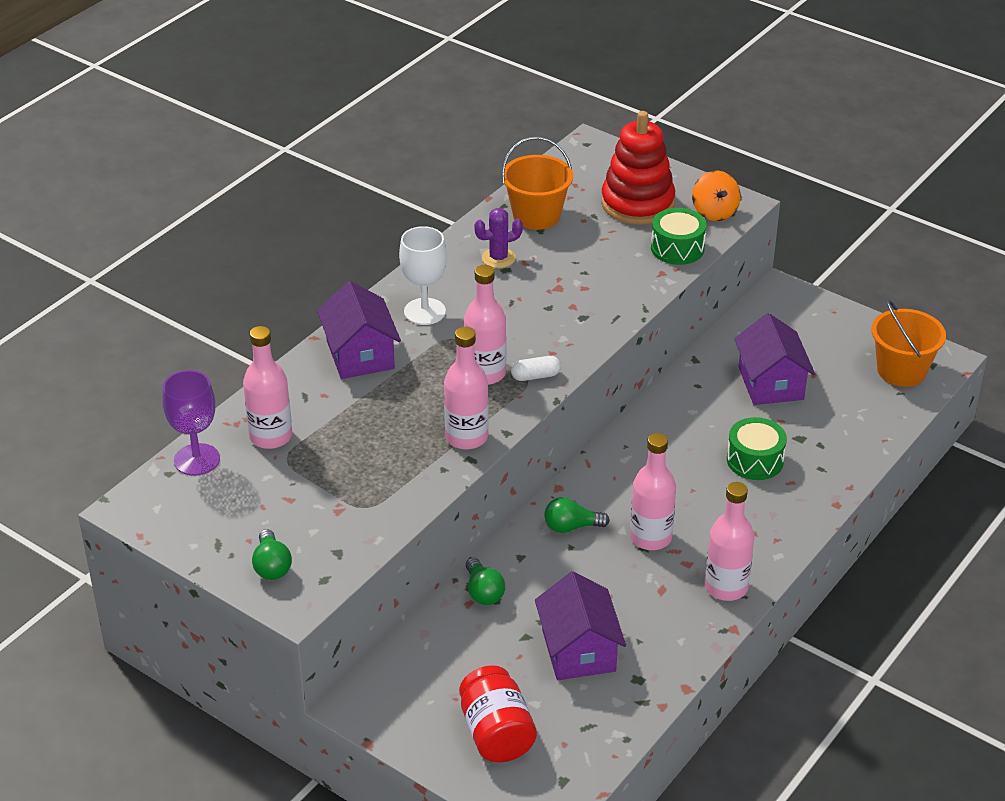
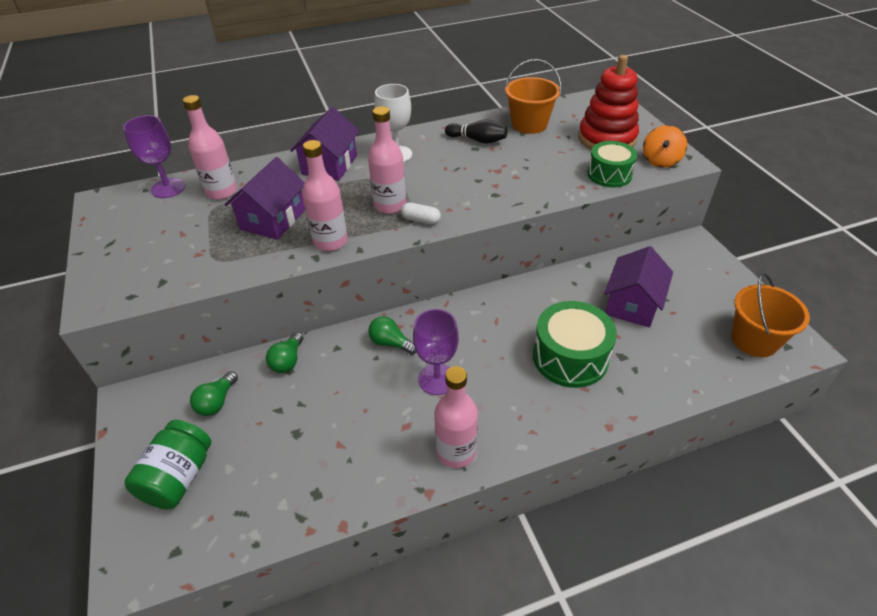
camera: 35 degrees right, 5 degrees up
green light bulb [252,529,292,580] -> green light bulb moved to [190,371,238,416]
red jar [459,665,537,763] -> green jar [124,420,211,509]
purple cactus [474,208,523,268] -> black bowling pin [445,119,507,144]
purple house [535,572,626,680] -> purple house moved to [224,157,305,240]
pink bottle [630,433,676,550] -> purple goblet [413,309,459,395]
green drum [727,417,787,480] -> green drum [533,301,617,388], size x1.50

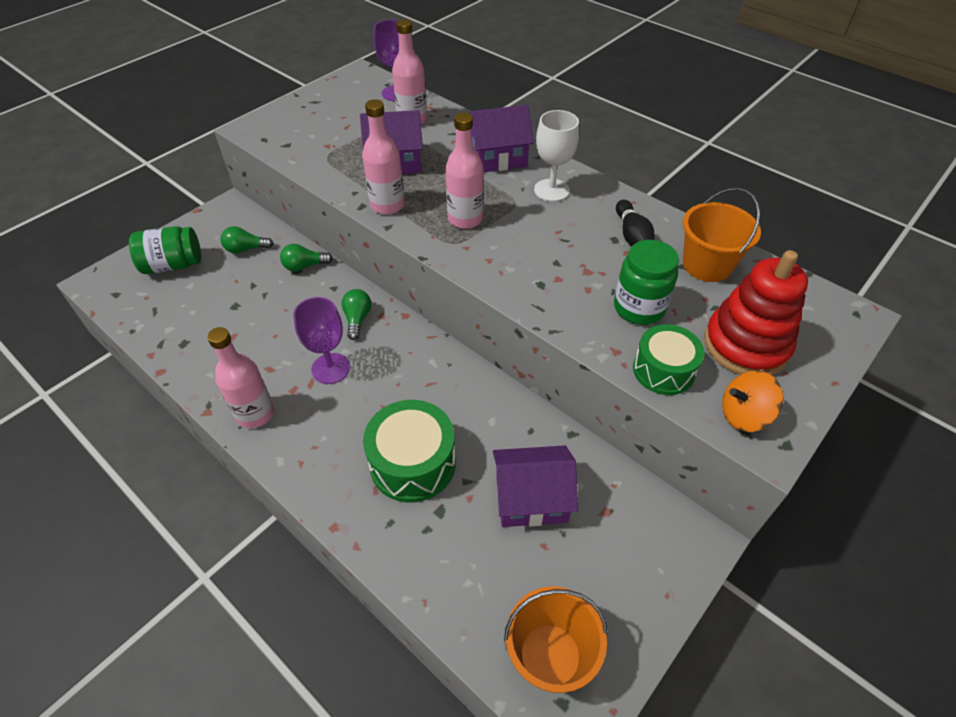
camera: 60 degrees right, 5 degrees up
white capsule [401,202,441,225] -> none
none -> green jar [614,240,679,325]

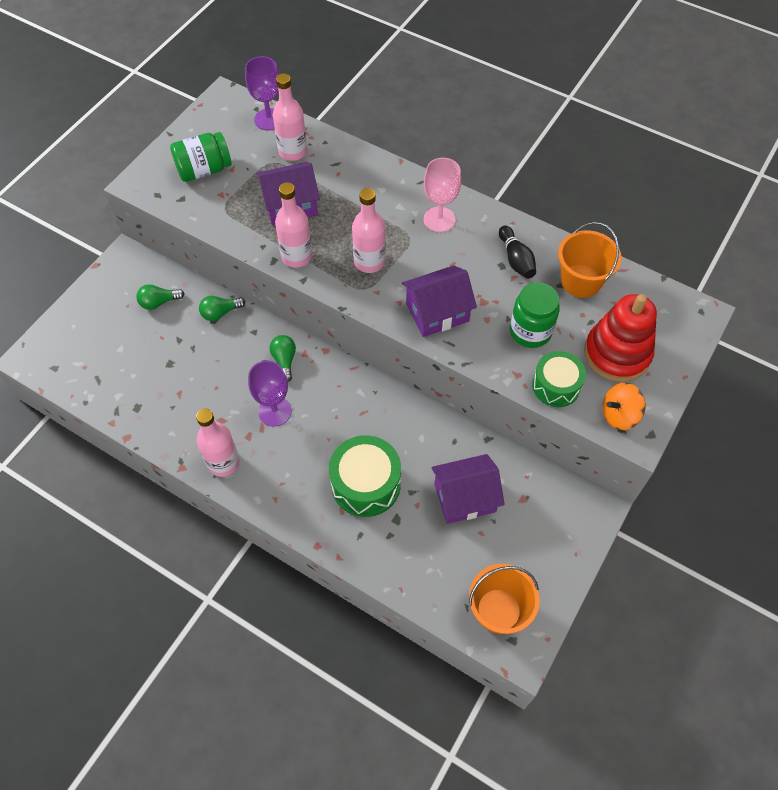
camera: 10 degrees left, 10 degrees up
green jar [129,226,201,274] -> green jar moved to [170,132,232,182]
purple house [469,105,534,172] -> purple house moved to [402,266,477,337]
white goblet [534,110,579,202] -> pink goblet [424,158,461,232]

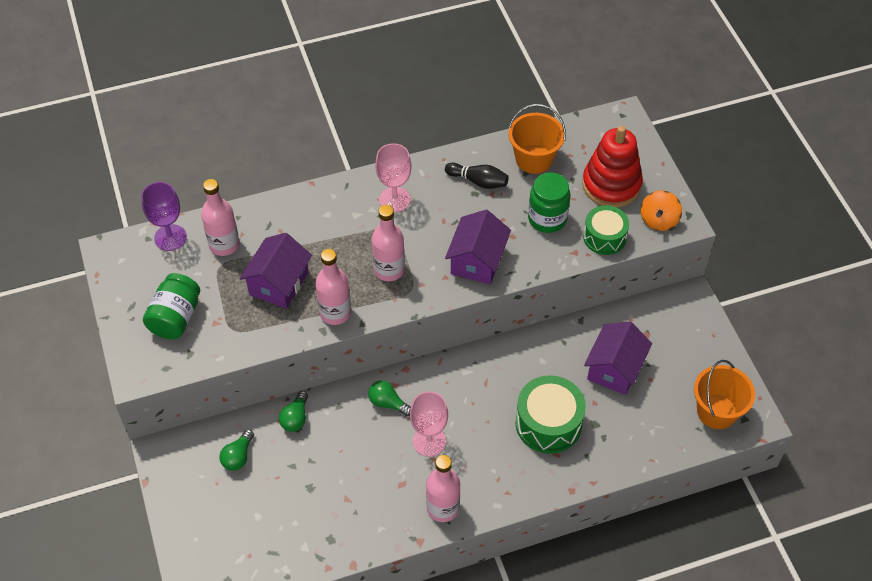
camera: 50 degrees left, 5 degrees down
purple goblet [248,361,292,426] -> pink goblet [410,391,448,457]

